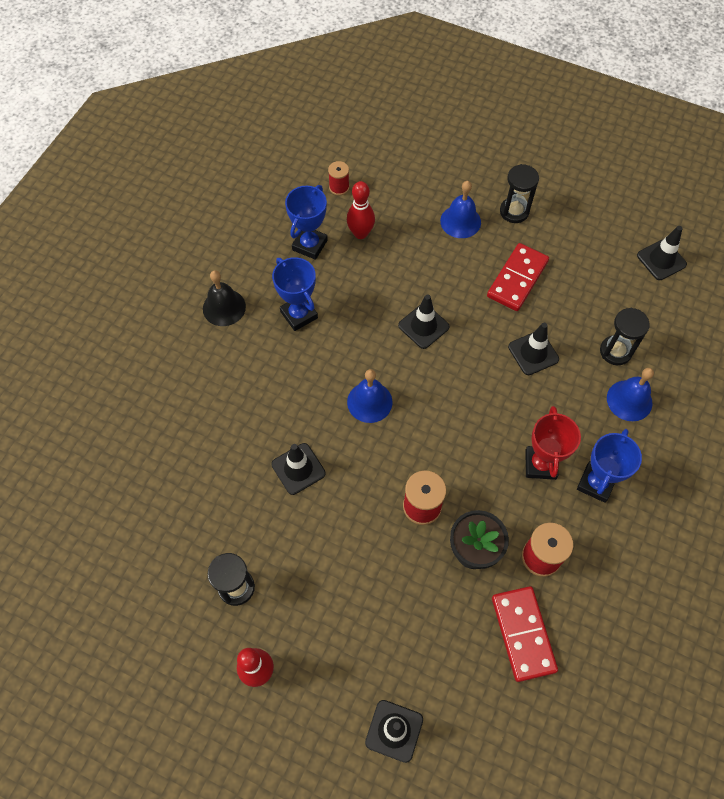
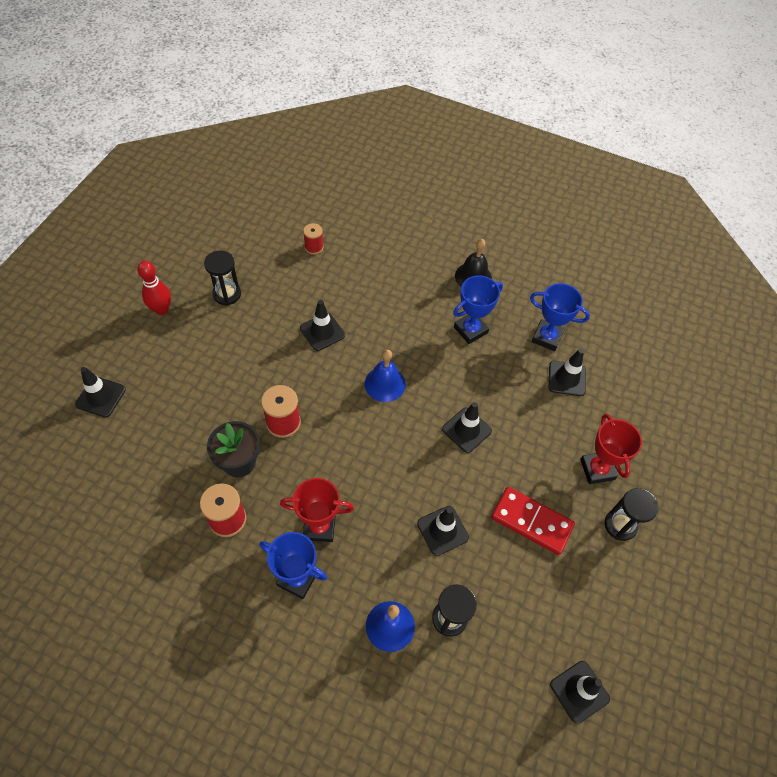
camera: 85 degrees right, 5 degrees down
red spool [328,161,349,196] -> red spool moved to [303,223,323,255]
red bowling pin [347,181,375,239] -> black traffic cone [549,349,586,396]
blue bell [440,181,481,238] -> red trophy [580,414,642,484]
red domino [492,586,558,682] -> none

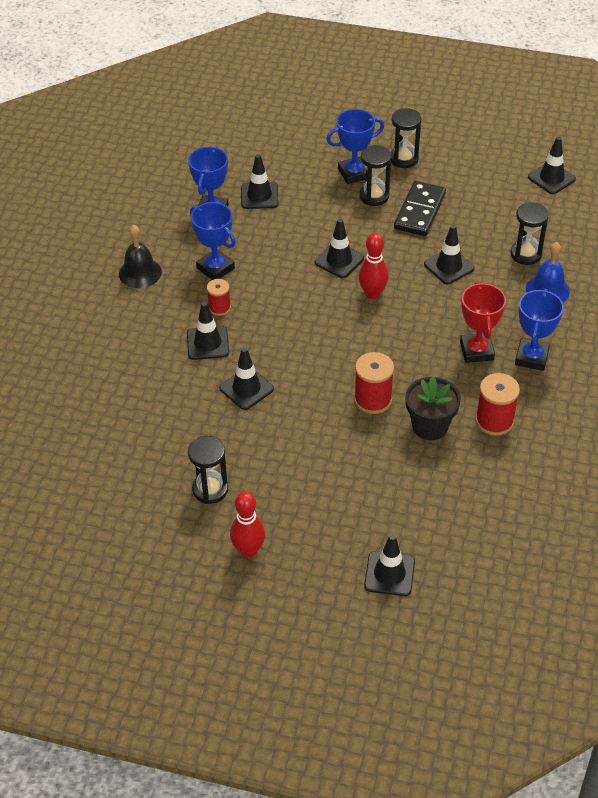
camera: 95 degrees left, 10 degrees down
red spool [303,223,323,255] -> red spool moved to [207,279,231,316]
blue bell [365,350,405,402] -> none
red domino [491,487,575,555] -> black domino [394,181,446,236]
red trophy [580,414,642,484] -> blue trophy [326,109,384,184]
none -> black traffic cone [187,302,229,360]
none -> black hourglass [359,145,391,206]
none -> red bowling pin [359,233,389,299]

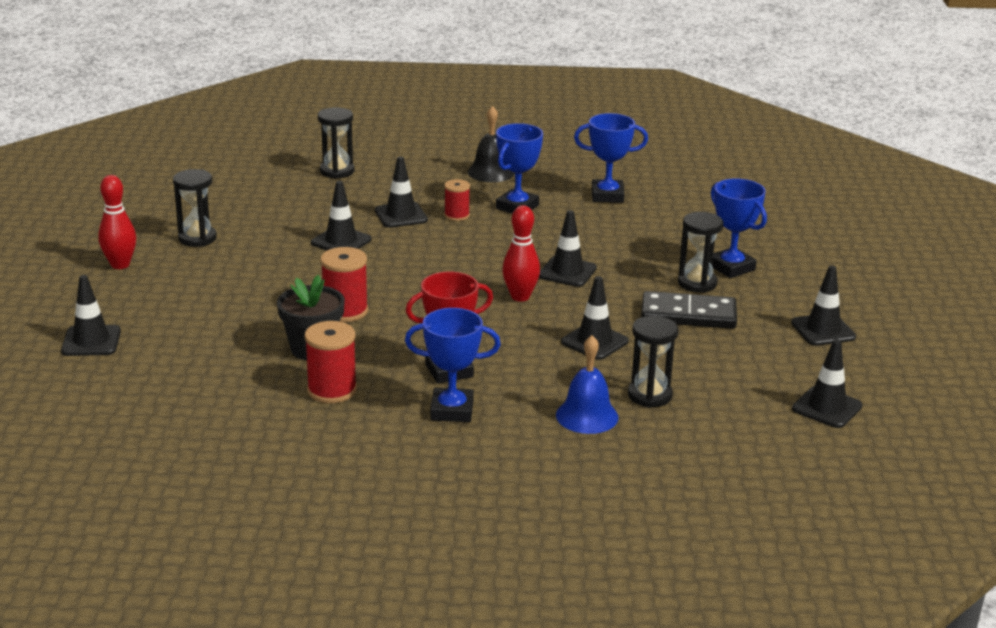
camera: 75 degrees right, 20 degrees down
black traffic cone [241,154,279,209] -> black traffic cone moved to [791,266,856,346]
black hourglass [391,108,421,168] -> black hourglass moved to [318,107,354,179]

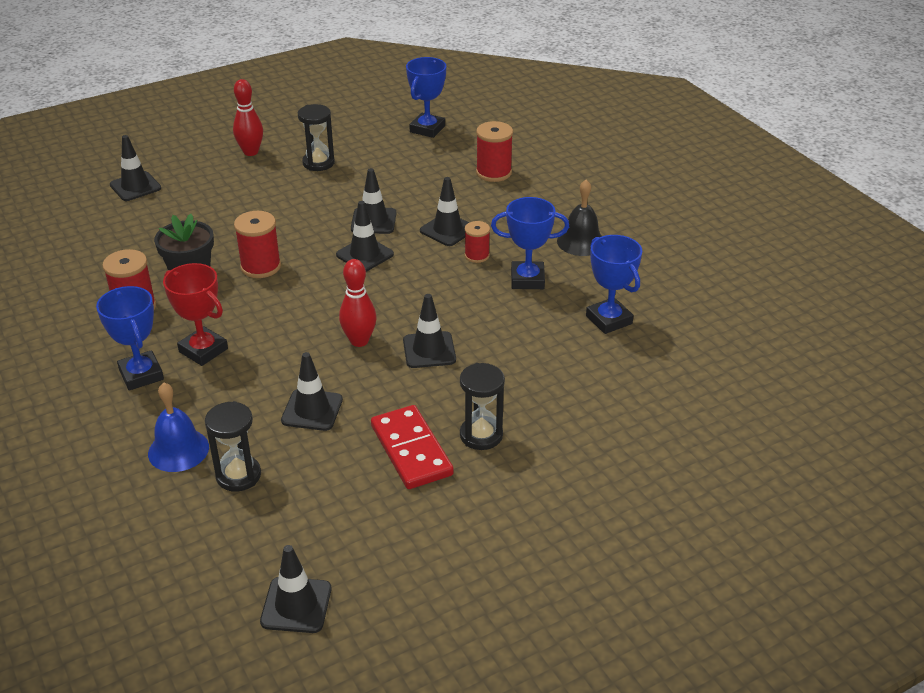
camera: 60 degrees right, 10 degrees up
black hourglass [318,107,354,179] -> red spool [476,121,513,182]
black domino [641,291,737,329] -> red domino [371,405,454,489]
blue trophy [711,179,767,278] -> blue trophy moved to [406,57,446,138]
black traffic cone [791,266,856,346] -> black traffic cone moved to [336,201,394,272]

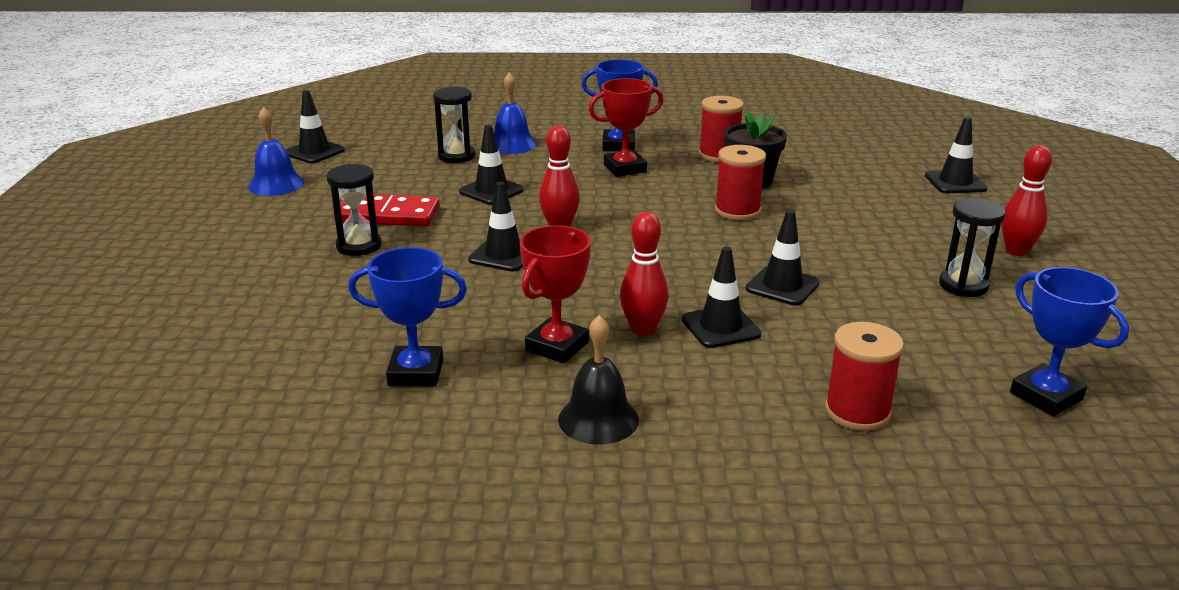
camera: 120 degrees right, 10 degrees down
black traffic cone [336,201,394,272] -> none
red spool [465,221,490,263] -> red bowling pin [620,212,669,336]
blue trophy [491,197,569,289] -> red trophy [520,225,591,364]
none -> blue bell [248,107,304,196]

